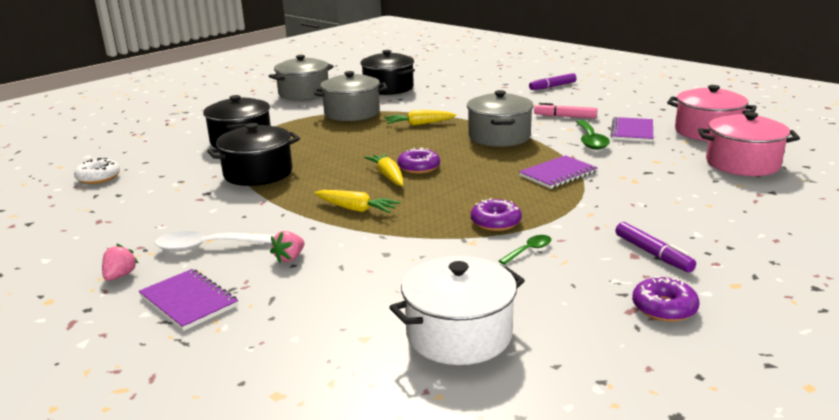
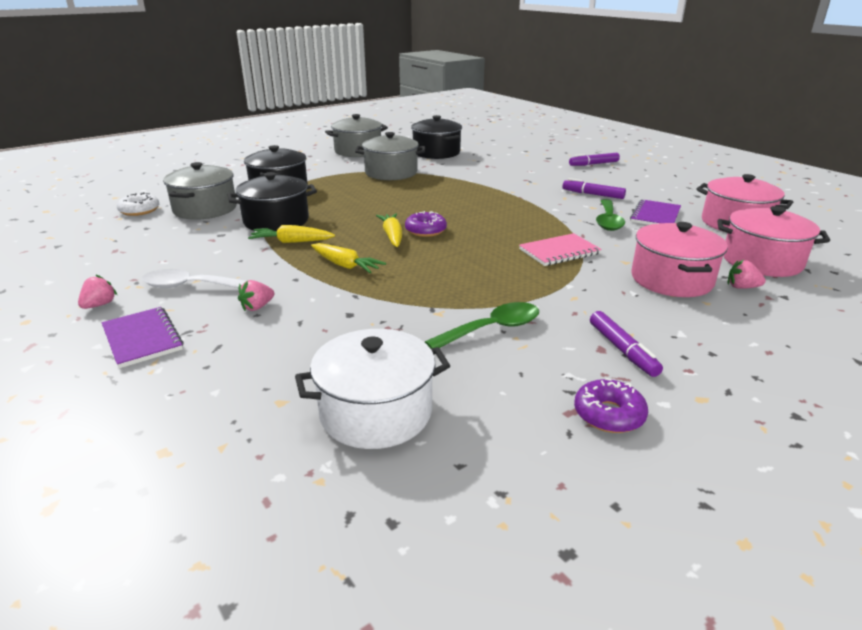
camera: 10 degrees right, 5 degrees up
yellow carrot [385,110,456,126] -> yellow carrot moved to [248,225,335,243]
grey pot [467,90,534,147] -> grey pot moved to [163,162,237,220]
purple donut [471,198,522,231] -> none
green spoon [499,235,551,265] -> green spoon [425,302,539,349], size x1.78
purple notebook [519,155,598,189] -> pink notebook [519,233,602,266]
pink marker [534,103,597,118] -> purple marker [562,178,626,199]
none -> pink pot [631,222,728,297]
none -> pink strawberry [728,260,766,289]

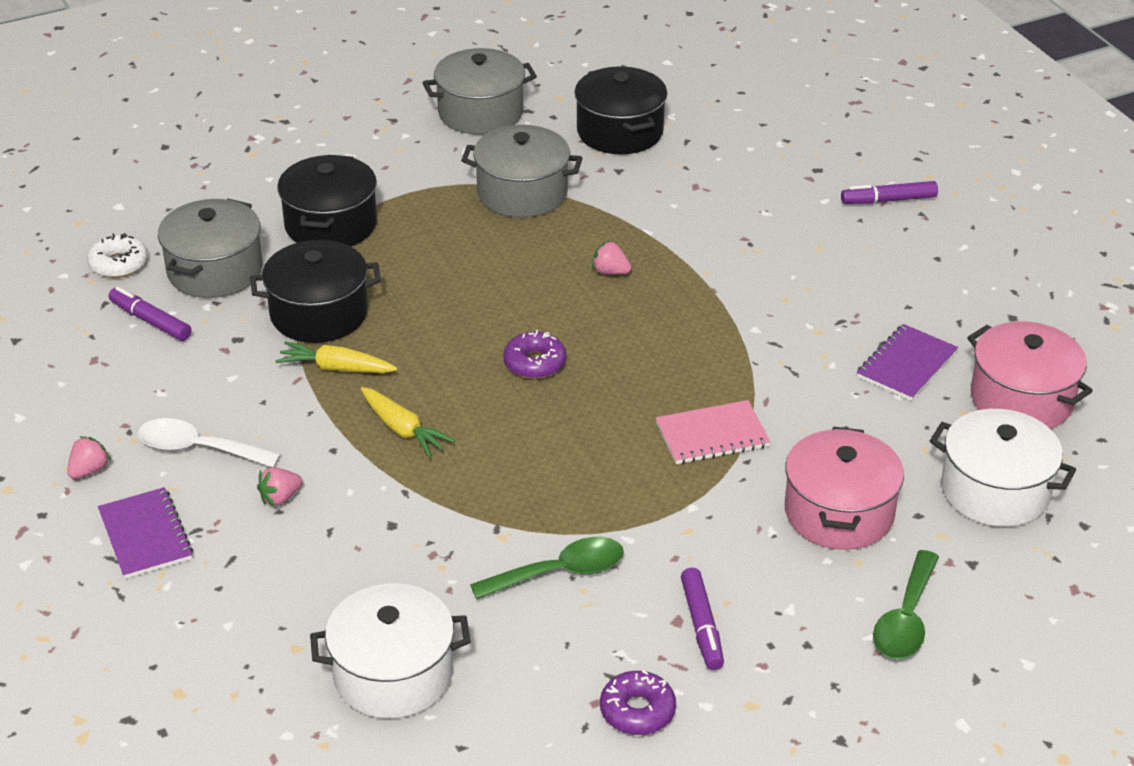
camera: 10 degrees right, 10 degrees up
yellow carrot [376,213,402,247] -> none
purple marker [562,178,626,199] -> purple marker moved to [109,287,192,341]
green spoon [596,199,625,231] -> green spoon moved to [873,550,939,659]
pink pot [717,206,830,277] -> white pot [930,409,1076,527]
pink strawberry [728,260,766,289] -> pink strawberry moved to [592,240,632,275]

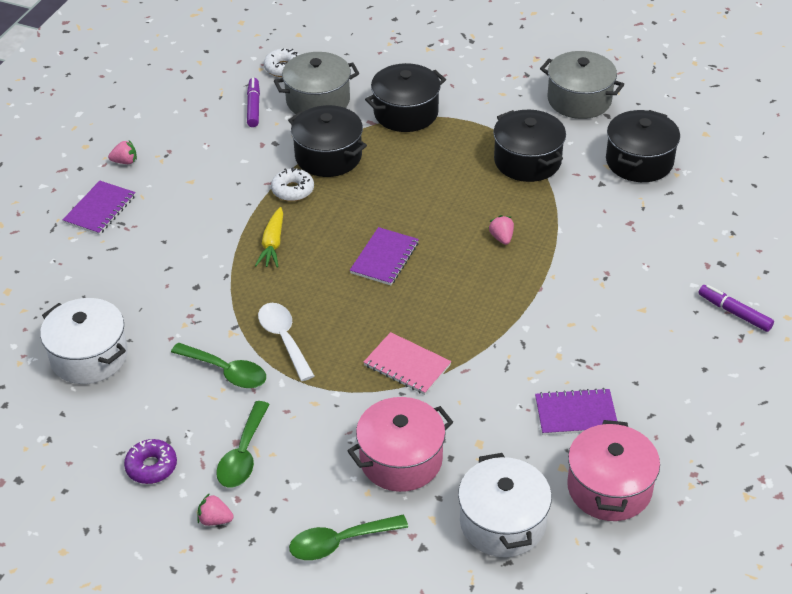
camera: 50 degrees right, 5 degrees up
white spoon [138,418,281,467] -> white spoon moved to [258,303,314,381]
pink strawberry [257,467,303,506] -> pink strawberry moved to [197,493,234,526]
yellow carrot [275,341,398,373] -> white donut [271,167,314,201]
grey pot [461,125,582,218] -> black pot [493,110,566,182]
purple donut [503,330,566,379] -> purple notebook [350,227,419,285]
purple marker [681,568,724,670] -> green spoon [216,401,270,487]

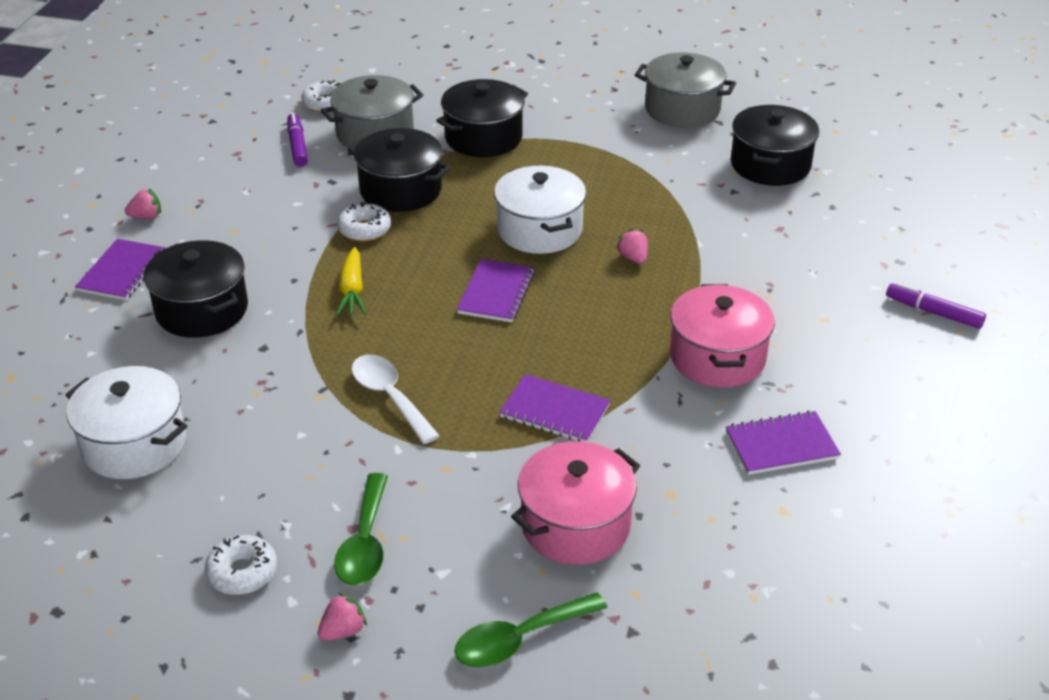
camera: 10 degrees left, 5 degrees down
purple donut [124,439,177,484] -> white donut [205,535,277,595]
green spoon [171,343,266,388] -> none
pink strawberry [197,493,234,526] -> pink strawberry turned 135 degrees clockwise [318,593,367,641]
pink notebook [364,332,451,395] -> purple notebook [499,374,611,442]
white pot [458,453,552,557] -> white pot moved to [494,166,586,254]
black pot [493,110,566,182] -> black pot moved to [144,240,248,338]
pink pot [567,420,660,521] -> pink pot moved to [670,284,775,388]

